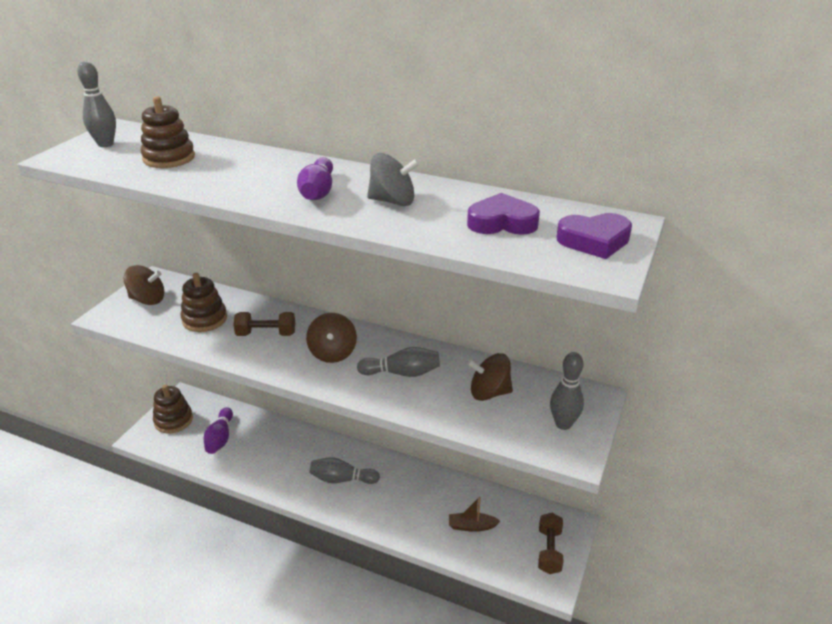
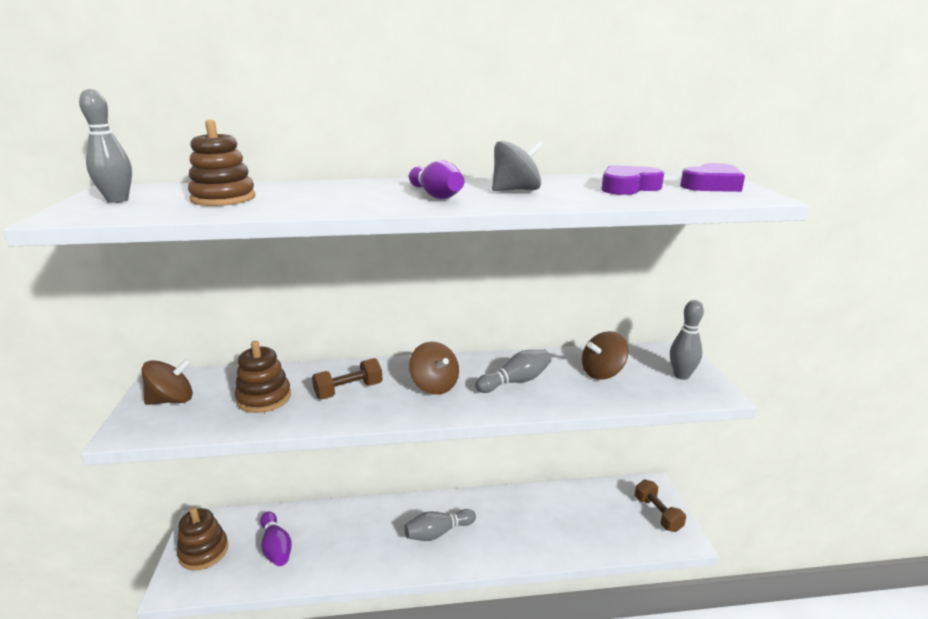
camera: 30 degrees left, 10 degrees down
brown boat [449,497,500,532] -> none

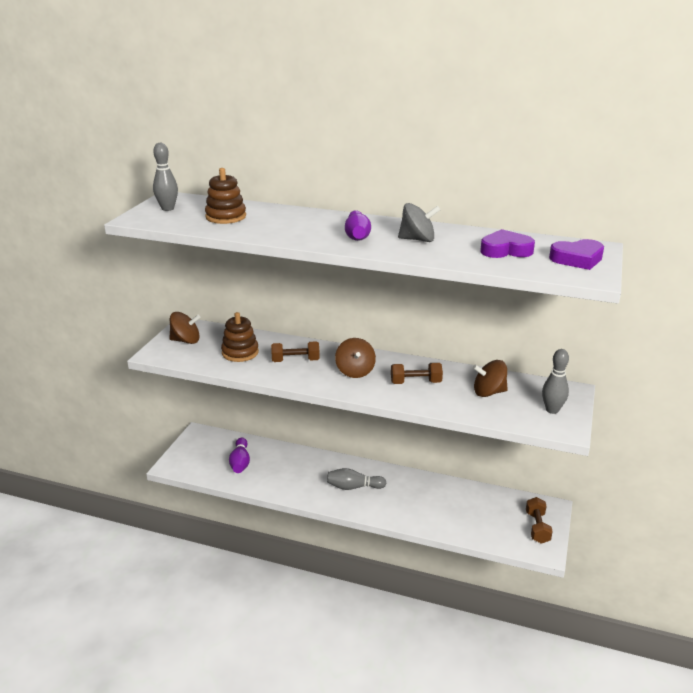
camera: 25 degrees right, 5 degrees up
brown stacking toy [177,507,228,571] -> none
grey bowling pin [475,350,551,393] -> brown dumbbell [391,363,443,384]

